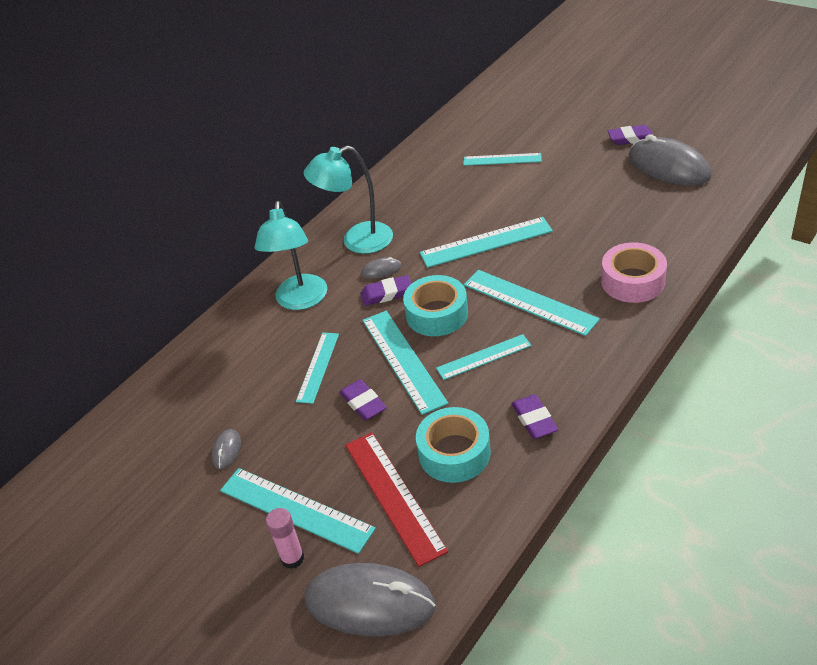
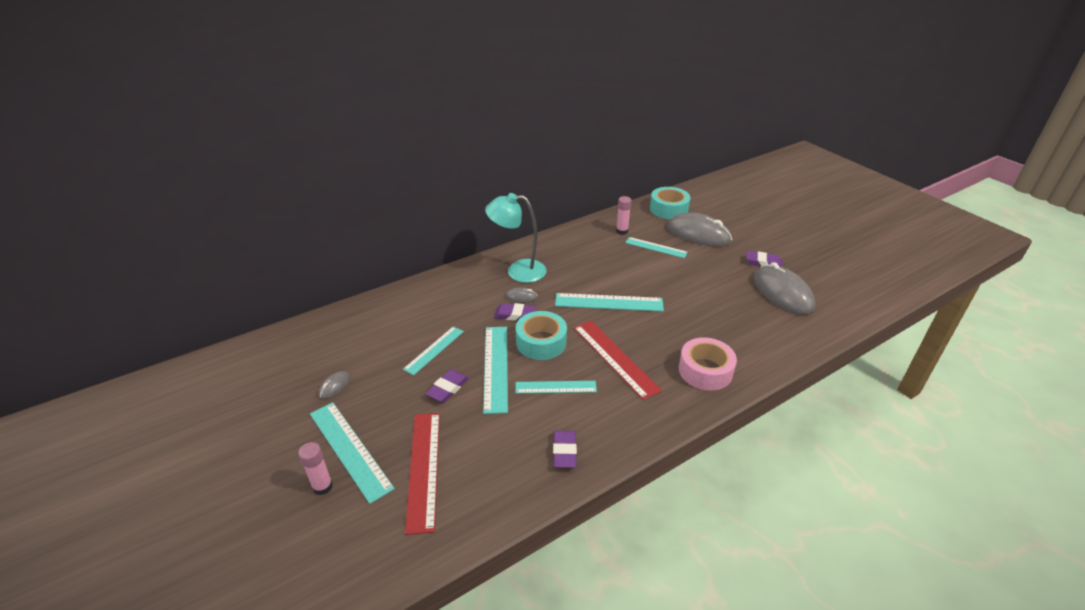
camera: 15 degrees right, 5 degrees down
turquoise lamp [254,201,327,310] -> none
grey mouse [305,563,435,637] -> grey mouse moved to [667,213,732,246]
purple eraser [339,379,387,421] -> purple eraser turned 45 degrees clockwise [425,369,469,402]
turquoise tape [416,407,491,483] -> turquoise tape moved to [650,187,690,219]
turquoise ruler [464,270,600,336] -> red ruler [574,320,662,400]
none -> pink glue stick [616,196,632,235]

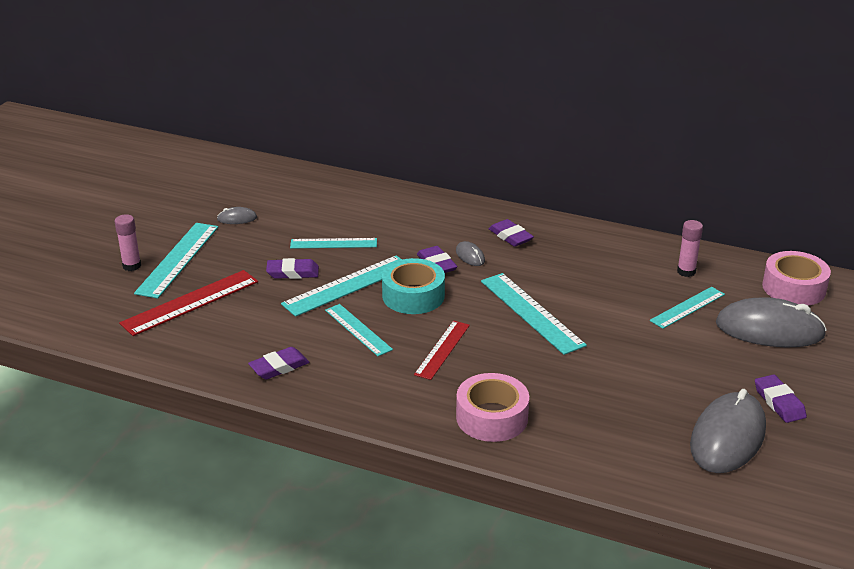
camera: 55 degrees right, 5 degrees down
turquoise lamp [485,193,547,283] -> purple eraser [489,219,534,247]
red ruler [574,320,662,400] -> red ruler [414,321,470,380], size x0.65
turquoise ruler [625,237,688,258] -> turquoise ruler turned 60 degrees clockwise [650,287,725,329]
turquoise tape [650,187,690,219] -> pink tape [762,251,831,305]
grey mouse [667,213,732,246] -> grey mouse turned 75 degrees counterclockwise [716,297,827,347]

